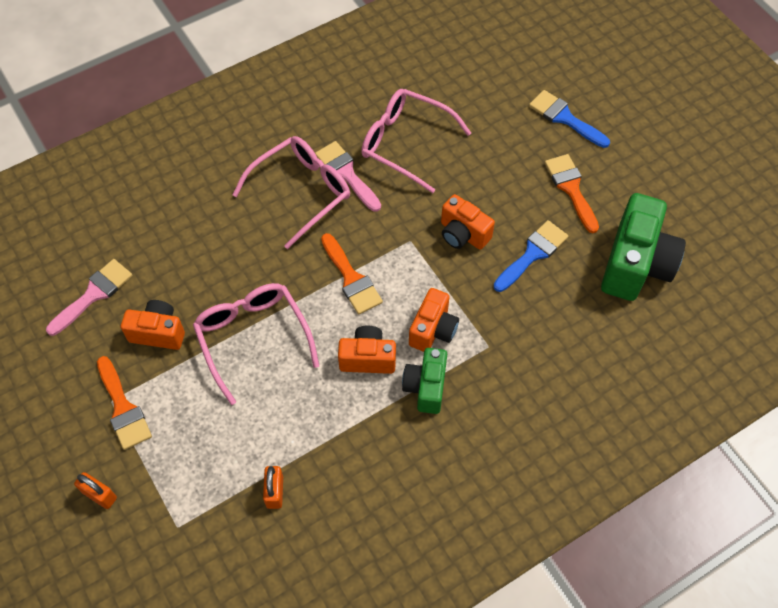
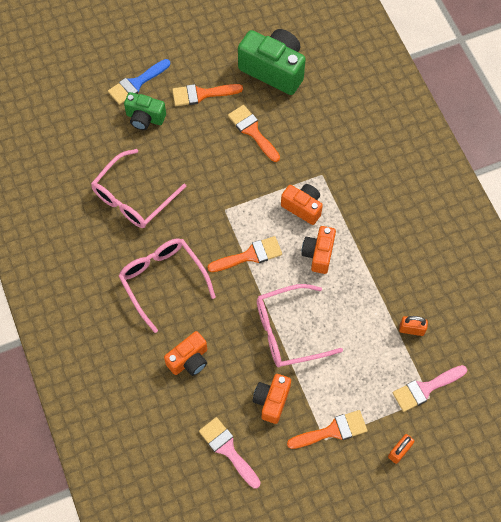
camera: 80 degrees left, 5 degrees up
pink brush [315,141,381,212] -> pink brush moved to [393,365,467,412]
green camera [402,348,447,414] -> green camera moved to [124,92,166,130]
orange camera [441,194,495,250] -> orange camera moved to [164,331,207,376]
blue brush [494,220,568,292] -> orange brush [228,105,280,162]

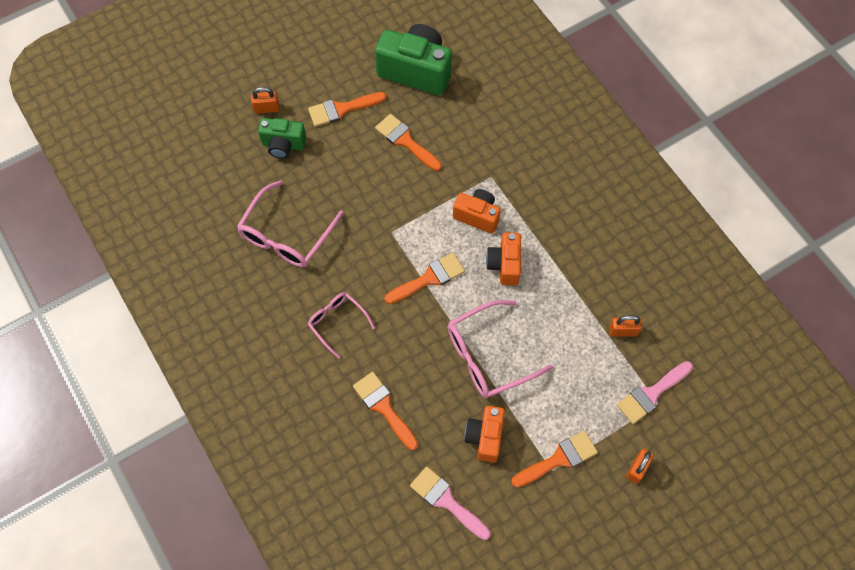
camera: 10 degrees left, 0 degrees up
blue brush [108,59,170,105] -> orange padlock [251,87,280,114]
pink glasses [119,238,216,333] -> pink glasses [307,292,375,359], size x0.60
orange camera [164,331,207,376] -> orange brush [353,372,418,450]

